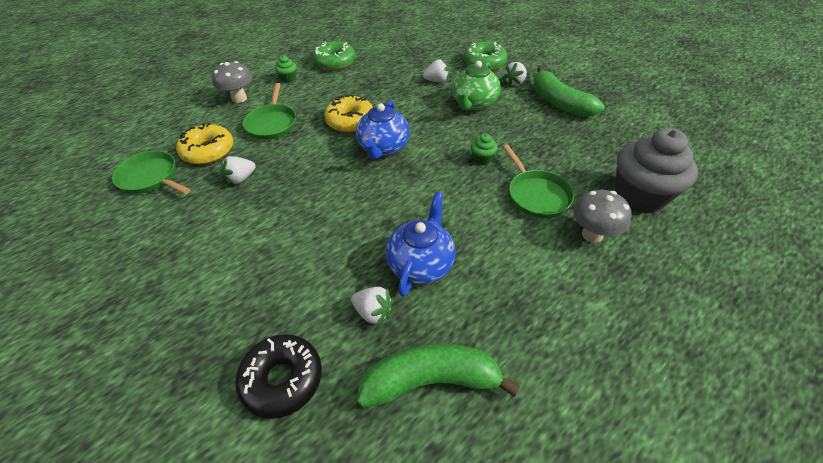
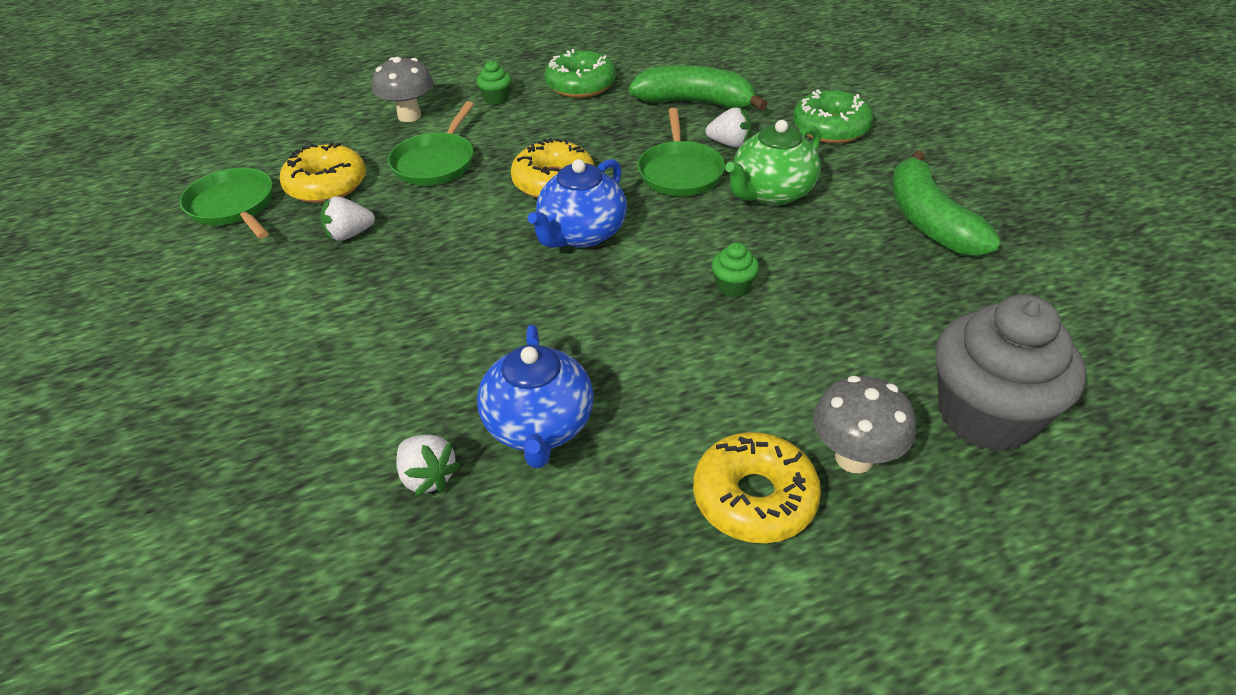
camera: 20 degrees right, 5 degrees down
black donut [235,334,322,419] -> none
green banana [357,344,520,408] -> green banana moved to [628,65,768,111]
blue teapot [386,192,456,297] -> blue teapot turned 135 degrees clockwise [477,325,593,468]
green pan [502,144,574,218] -> green pan moved to [637,108,725,196]
white strawberry [503,62,527,86] -> none
none -> yellow donut [693,432,821,543]

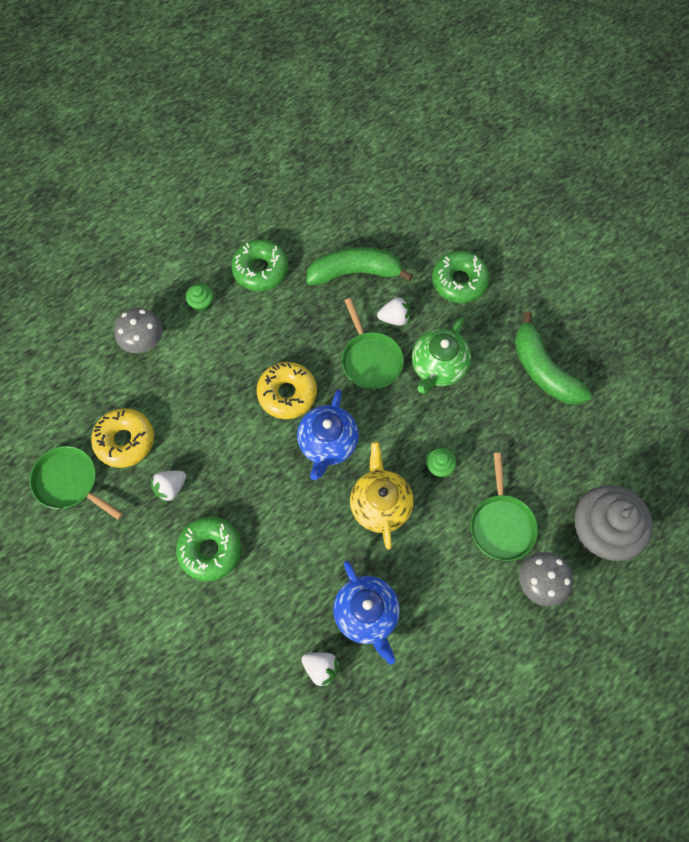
camera: 20 degrees left, 25 degrees up
green pan [388,101,474,185] -> green pan moved to [471,453,538,561]
yellow donut [693,432,821,543] -> none
none -> green donut [176,516,242,581]
none -> yellow teapot [350,441,413,550]

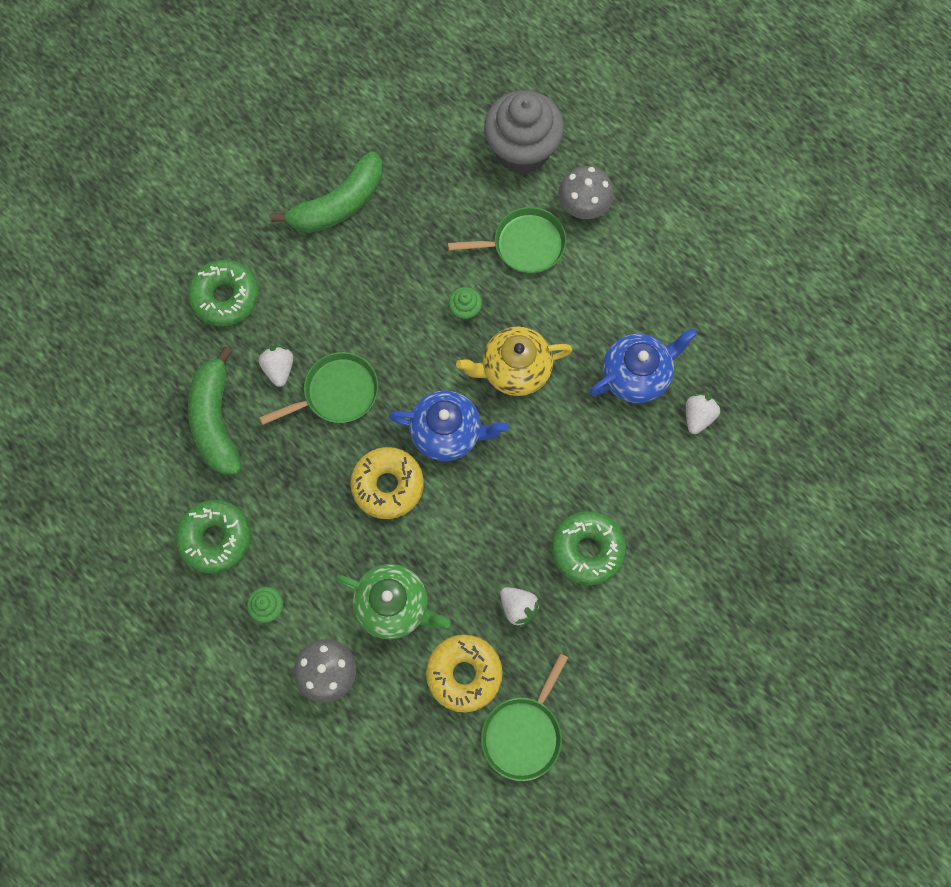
camera: 95 degrees left, 5 degrees up
green teapot [412,317,471,394] -> green teapot moved to [336,564,451,639]

